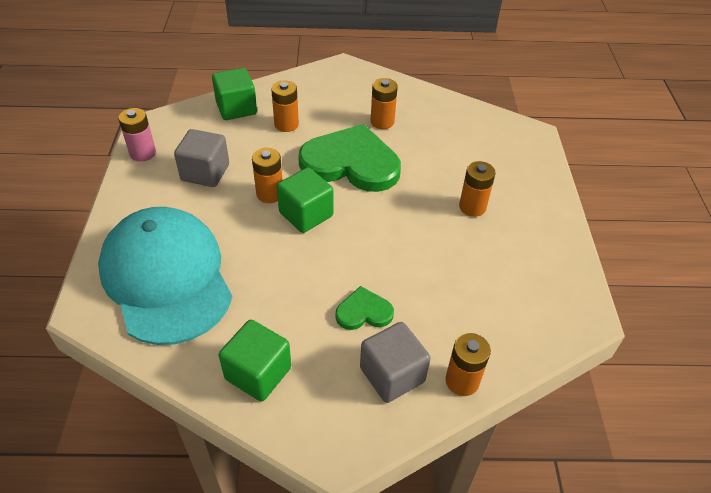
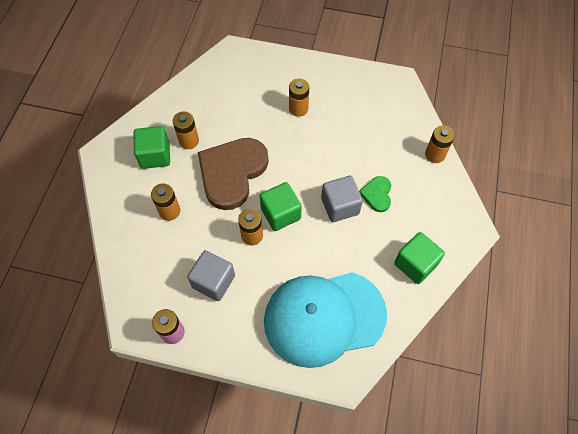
camera: 75 degrees left, 15 degrees up
green cube [212,68,257,120] -> green cube moved to [134,126,170,169]
green heart [298,124,401,192] -> brown heart [198,138,269,210]
grey cube [360,322,430,403] -> grey cube moved to [321,176,363,222]

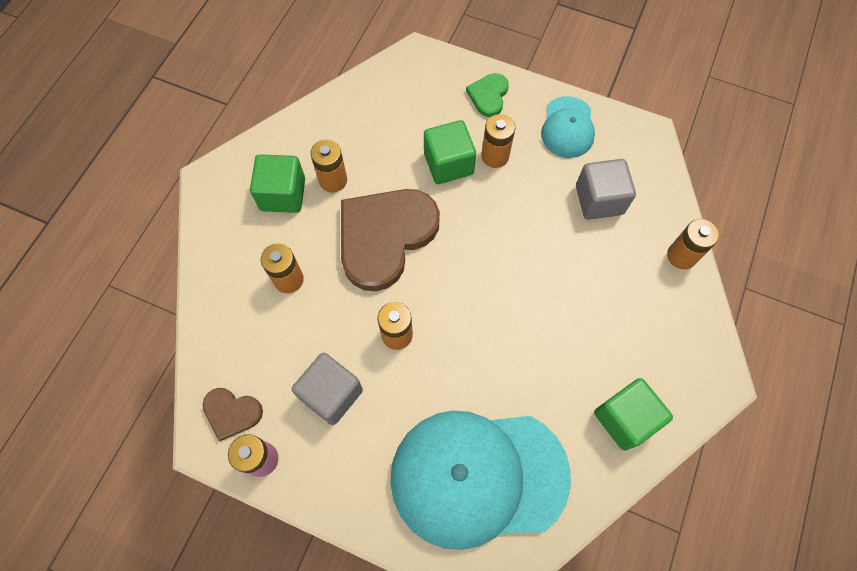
camera: 10 degrees right, 5 degrees up
green cube [260,182,302,231] -> green cube moved to [424,120,476,184]
grey cube [321,176,363,222] -> grey cube moved to [576,159,636,220]
green heart [359,176,391,212] -> green heart moved to [466,73,509,117]
none -> brown heart [203,388,263,441]
none -> turquoise cap [541,96,595,158]

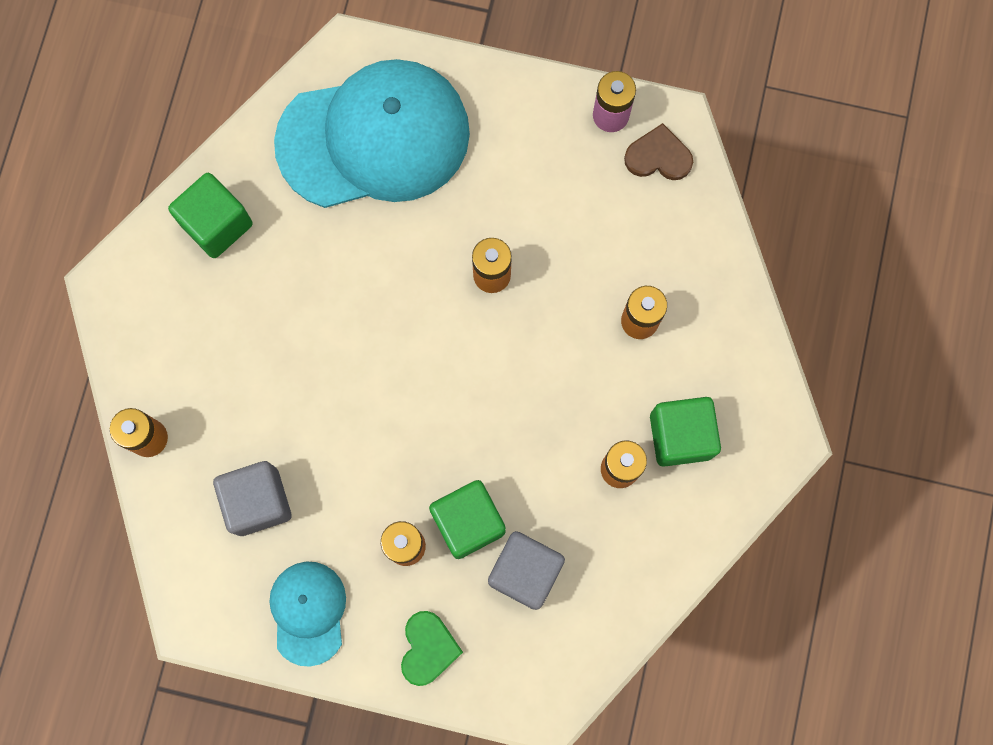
camera: 170 degrees right, 10 degrees up
grey cube [292,353,363,425] -> grey cube moved to [488,531,565,610]
brown heart [341,189,440,291] -> none

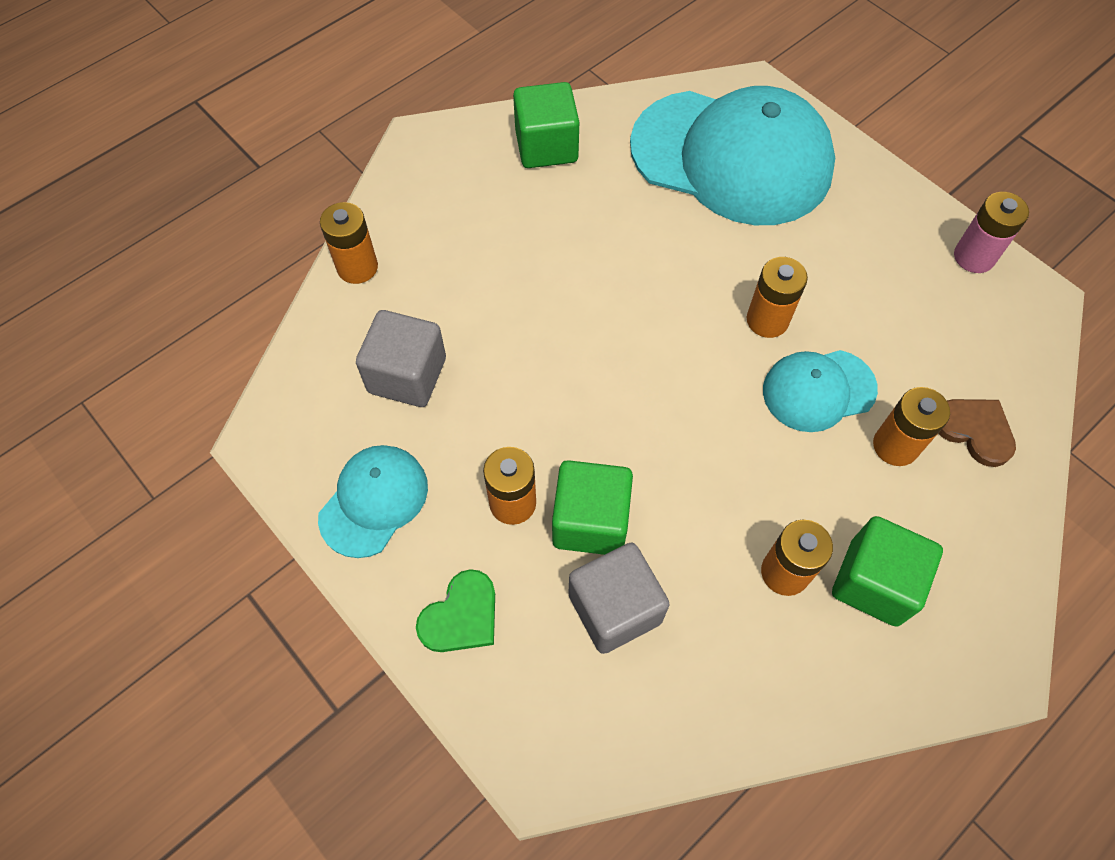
camera: 35 degrees right, 15 degrees down
brown heart [624,123,693,180] -> brown heart moved to [938,399,1016,467]
none -> turquoise cap [763,350,878,432]

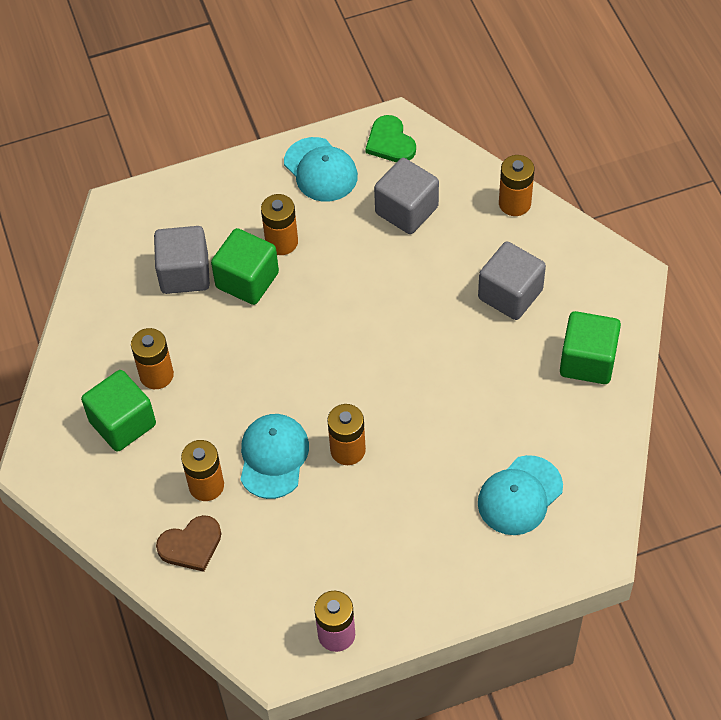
camera: 115 degrees right, 5 degrees down
green heart [416,569,495,652] -> green heart moved to [365,115,416,162]
turquoise cap [630,86,835,225] -> turquoise cap [478,455,563,535], size x0.49
none -> grey cube [478,242,546,320]

